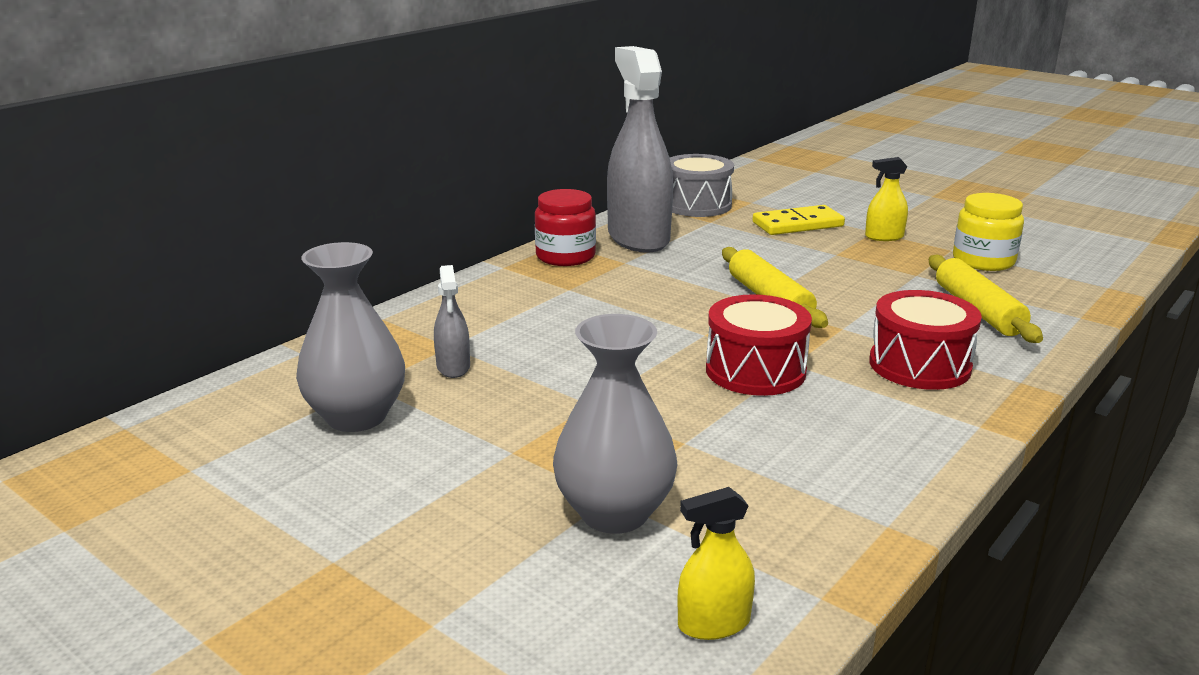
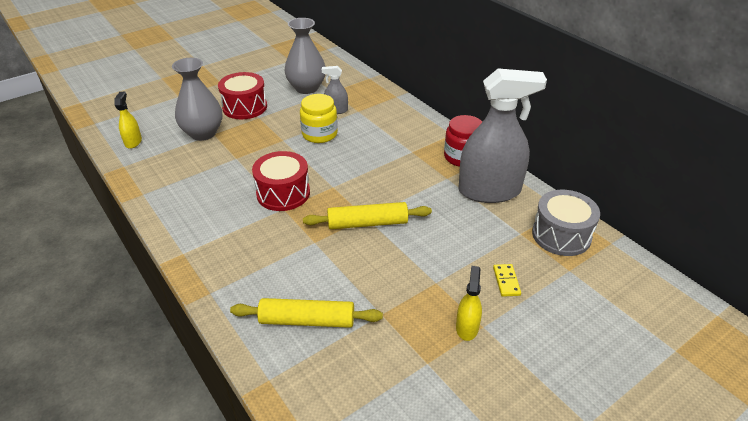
camera: 105 degrees right, 15 degrees up
yellow domino [752,205,845,235] -> yellow domino [493,264,521,297], size x0.55
red drum [869,290,982,390] -> red drum moved to [218,72,267,119]
yellow jar [953,193,1024,271] -> yellow jar moved to [300,94,338,143]

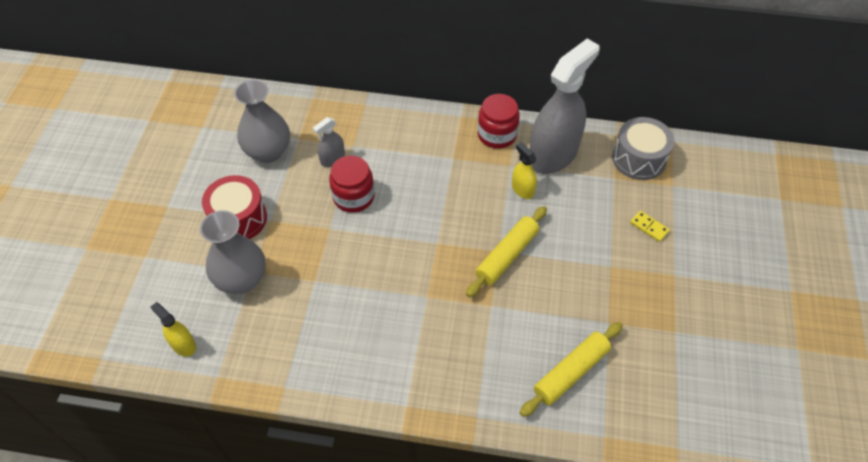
camera: 45 degrees left, 15 degrees up
red drum [252,151,310,211] -> none
yellow jar [300,94,338,143] -> red jar [329,156,374,213]
yellow spray bottle [456,266,482,341] -> yellow spray bottle moved to [512,142,537,199]

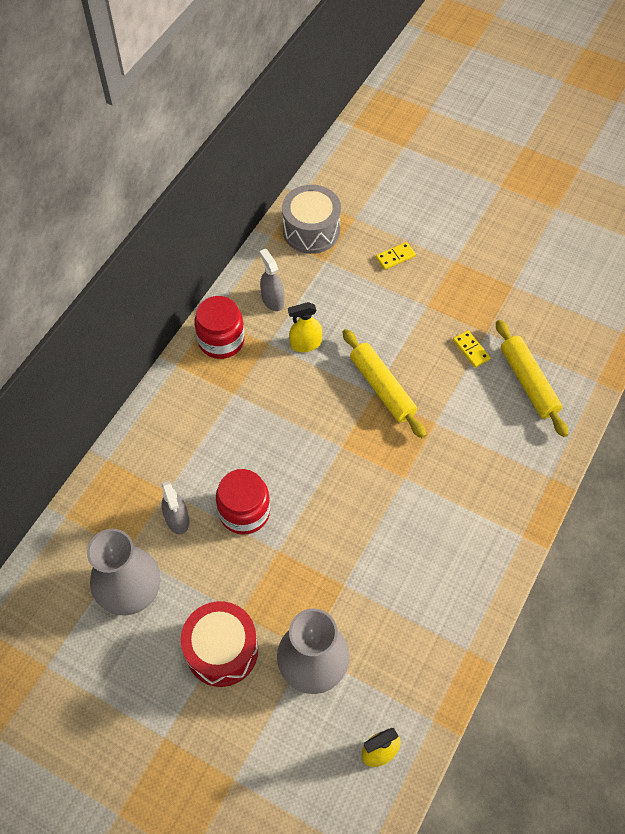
camera: 70 degrees left, 5 degrees up
grey spray bottle [530,39,600,174] -> grey spray bottle [259,249,284,311], size x0.44
none -> yellow domino [453,330,491,368]

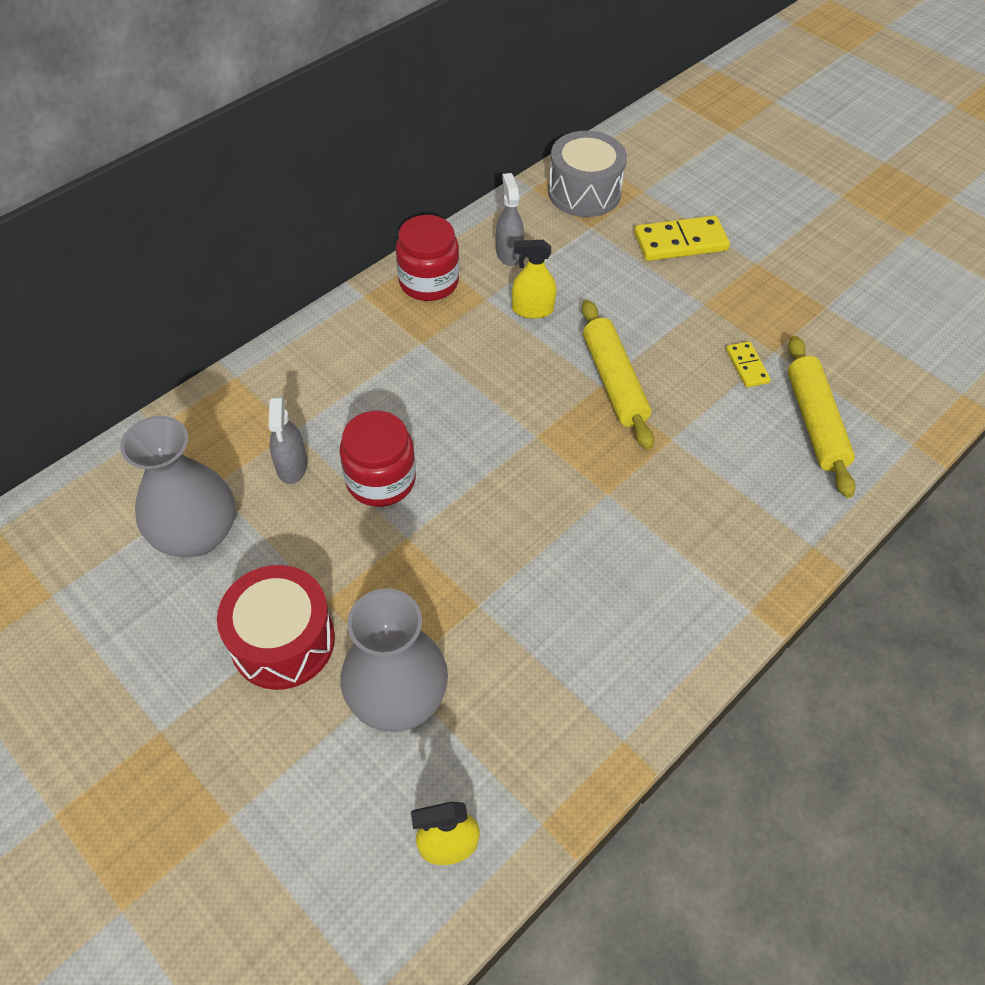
camera: 15 degrees right, 5 degrees down
yellow domino [376,242,416,270] -> yellow domino [634,215,730,261], size x1.81

